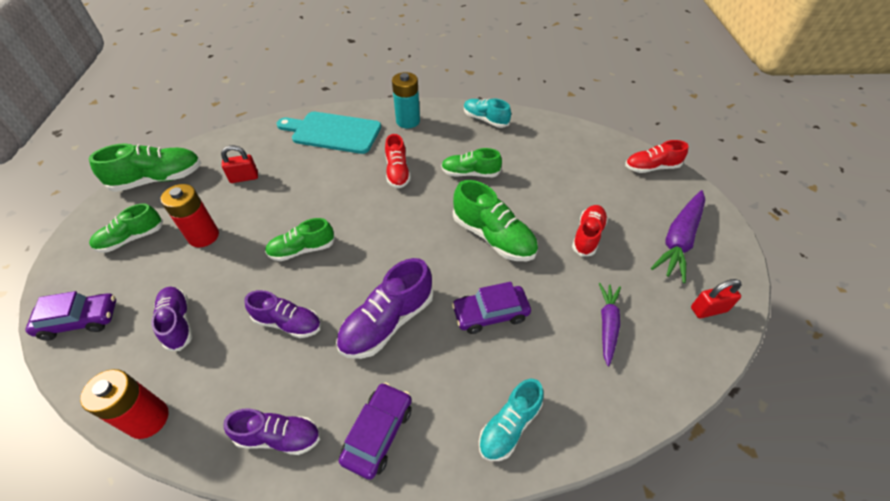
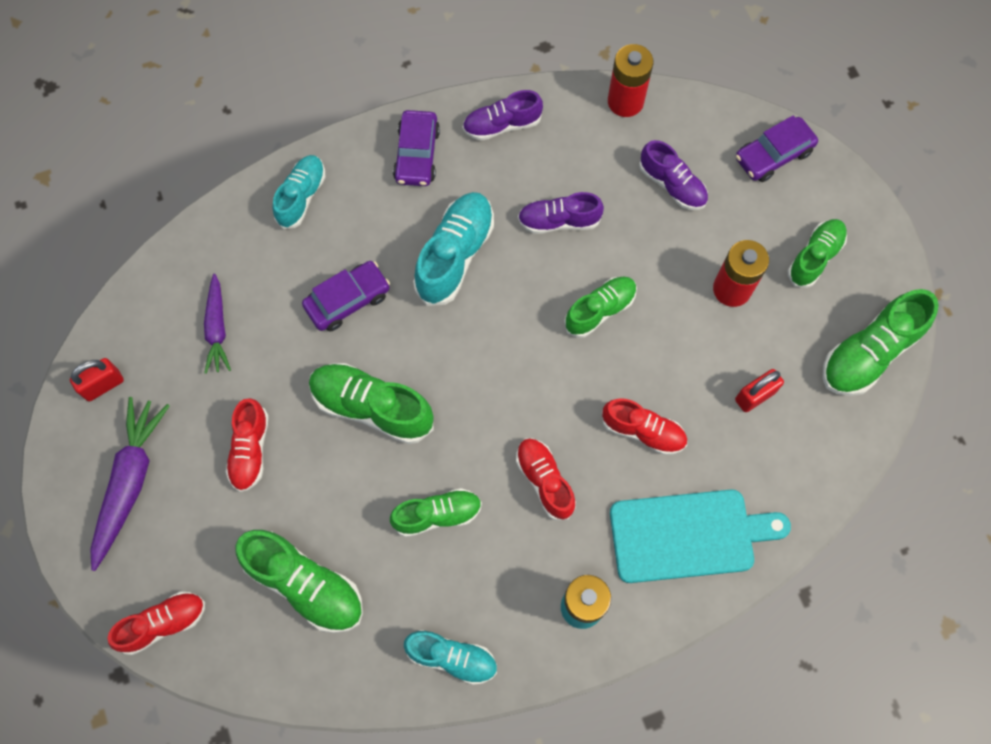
camera: 160 degrees right, 20 degrees up
purple shoe [336,258,434,359] -> turquoise shoe [413,192,494,306]
none -> green shoe [236,530,363,633]
none -> red shoe [602,398,687,455]

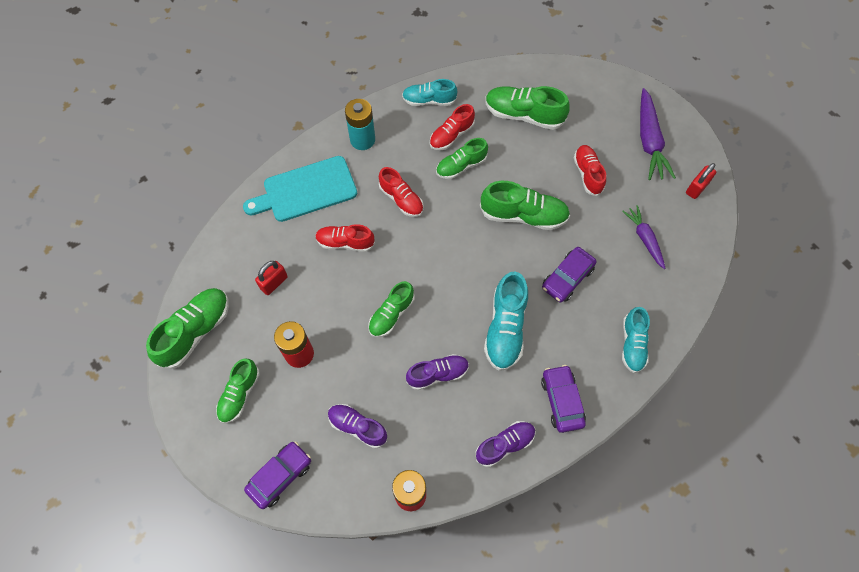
camera: 165 degrees right, 5 degrees down
red shoe [107,591,205,655] -> red shoe moved to [430,104,475,150]

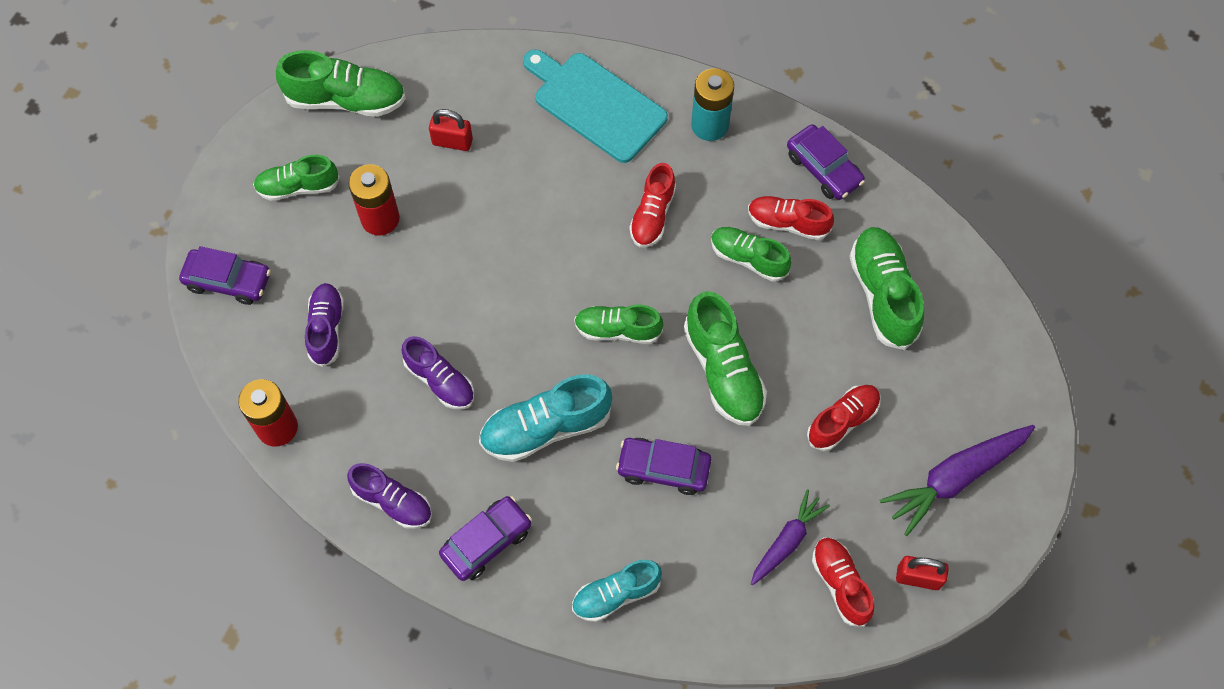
camera: 60 degrees right, 0 degrees up
red shoe [315,224,375,252] -> red shoe moved to [812,538,874,627]
green shoe [368,281,415,337] -> green shoe moved to [574,305,663,344]
turquoise shoe [402,79,457,106] -> purple car [787,124,865,200]

